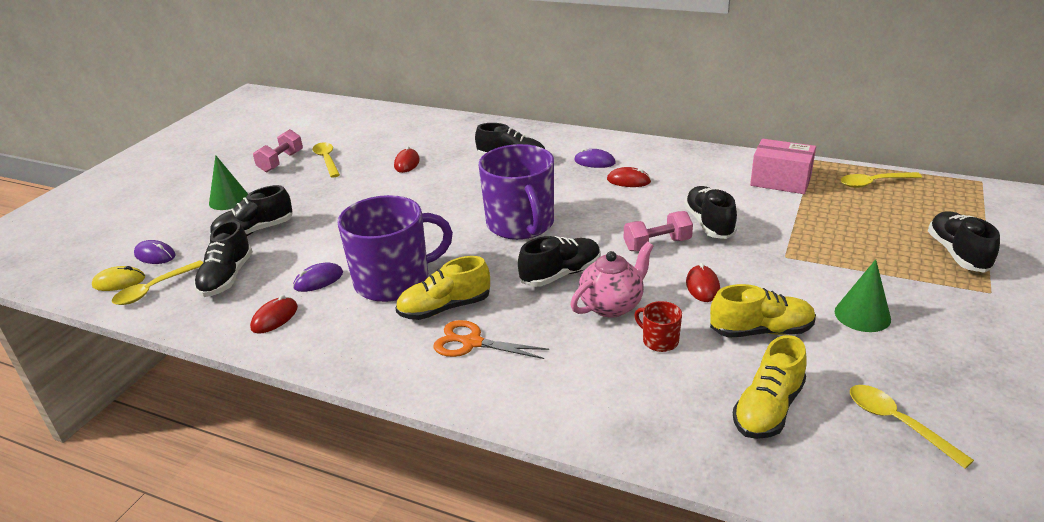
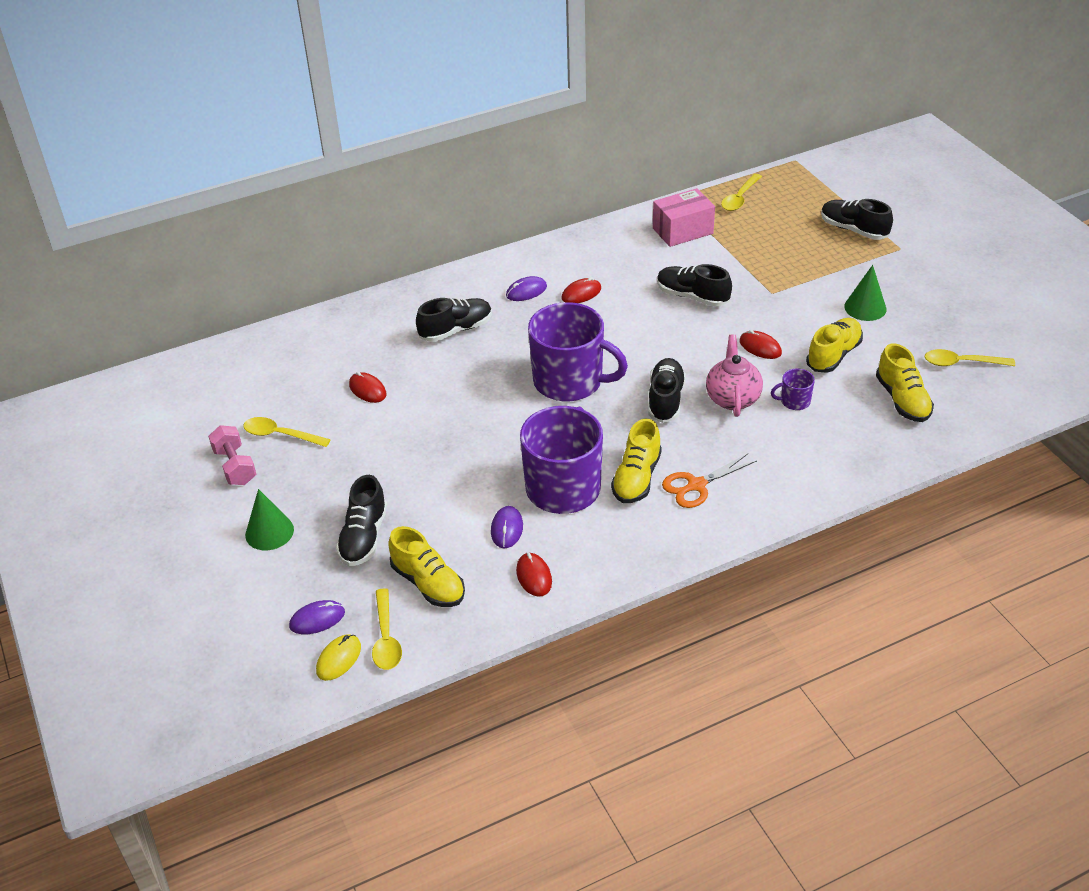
camera: 50 degrees left, 10 degrees up
black shoe [194,220,253,297] -> yellow shoe [388,526,465,607]
pink dumbbell [624,211,693,252] -> none
red mug [635,301,682,352] -> purple mug [771,368,815,410]

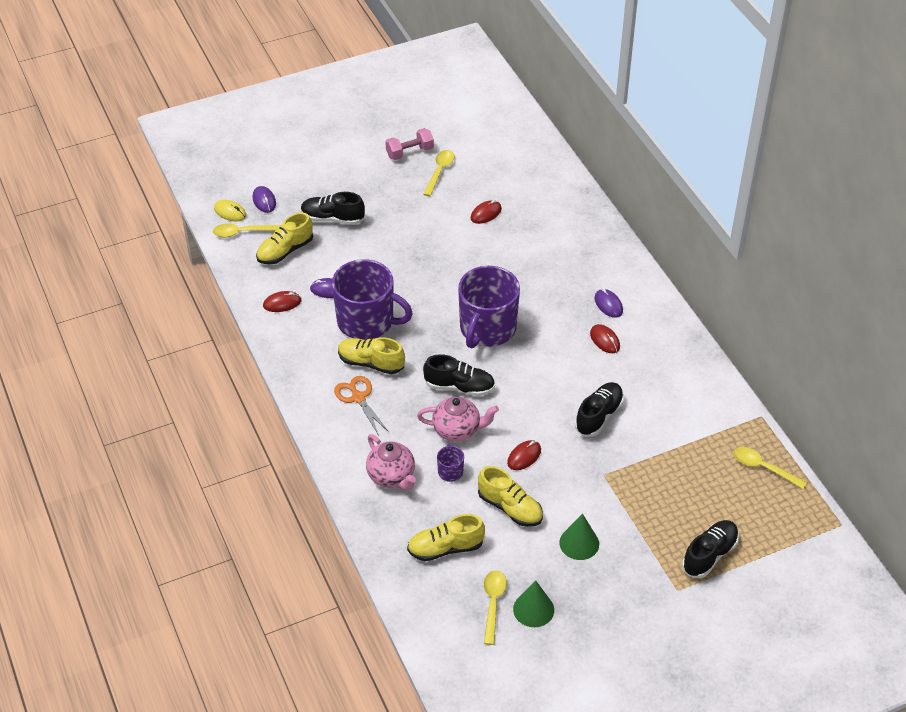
camera: 90 degrees right, 5 degrees up
green cone [245,489,294,550] -> green cone moved to [513,580,554,627]
black shoe [416,298,492,342] -> none
pink box [653,188,715,247] -> none
none -> pink teapot [366,434,416,490]

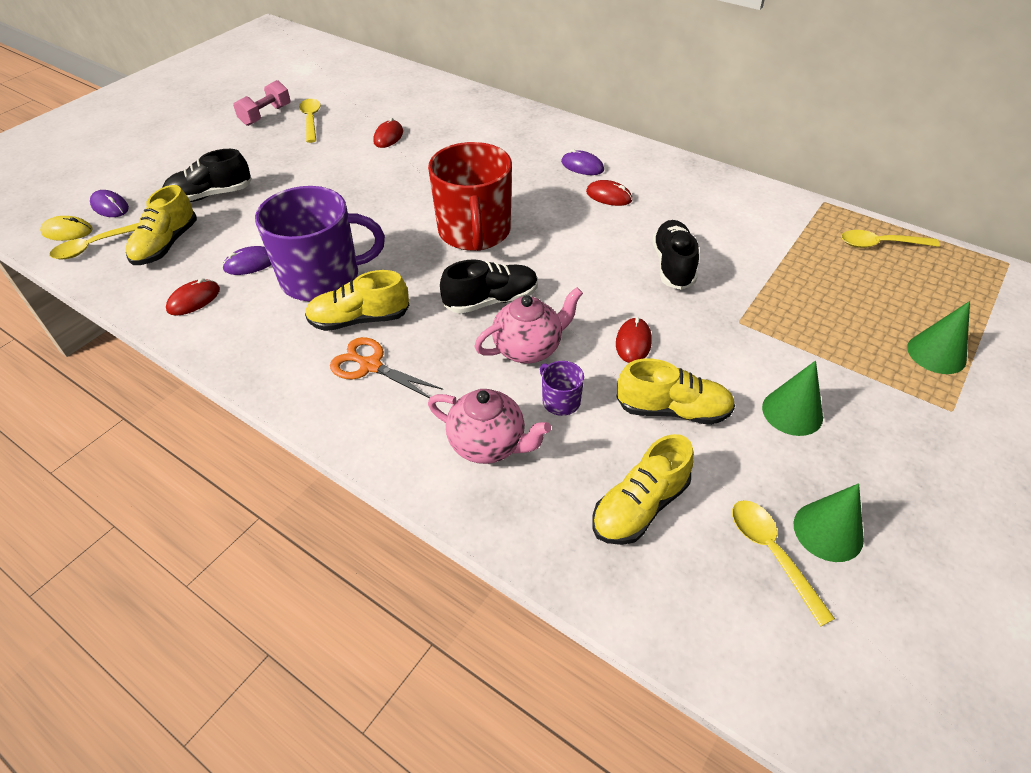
camera: 30 degrees left, 0 degrees up
purple mug [458,266,520,348] -> red mug [428,142,512,251]
black shoe [682,520,739,578] -> green cone [907,301,970,374]

